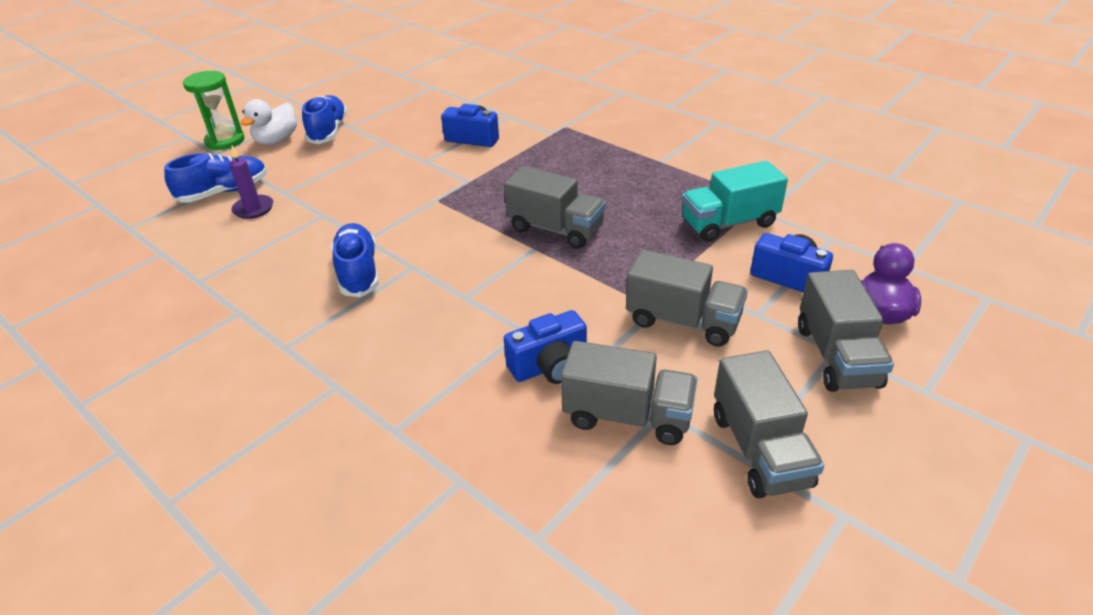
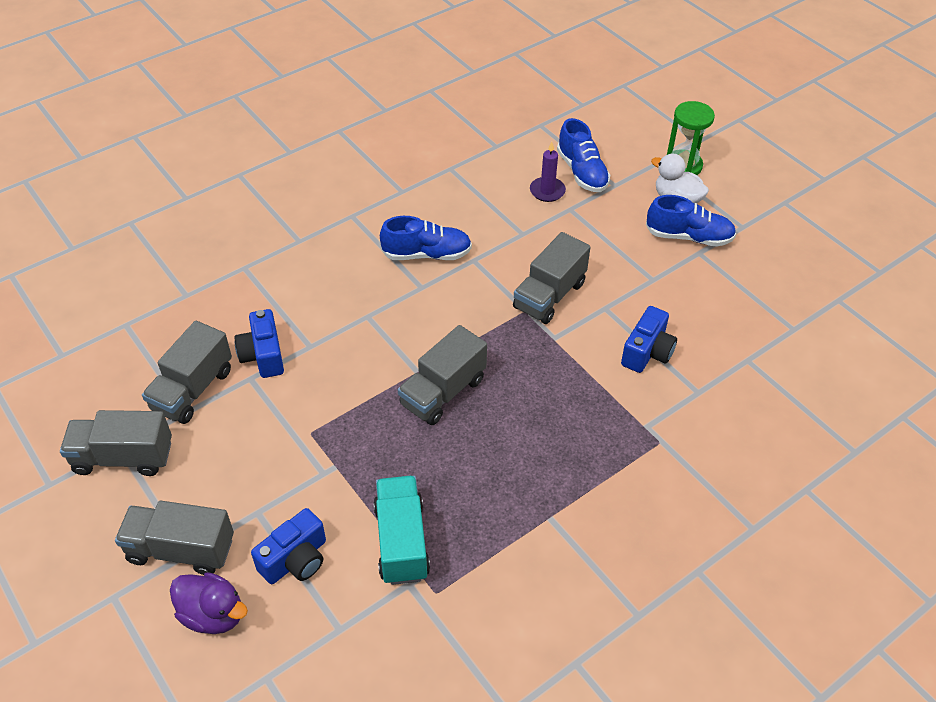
camera: 100 degrees right, 10 degrees up
grey truck [626,250,748,347] -> grey truck moved to [513,232,590,324]

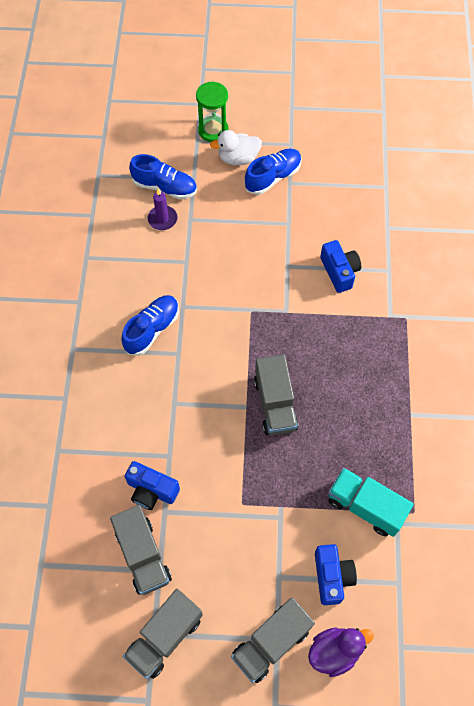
camera: 50 degrees left, 15 degrees up
grey truck [513,232,590,324] -> none

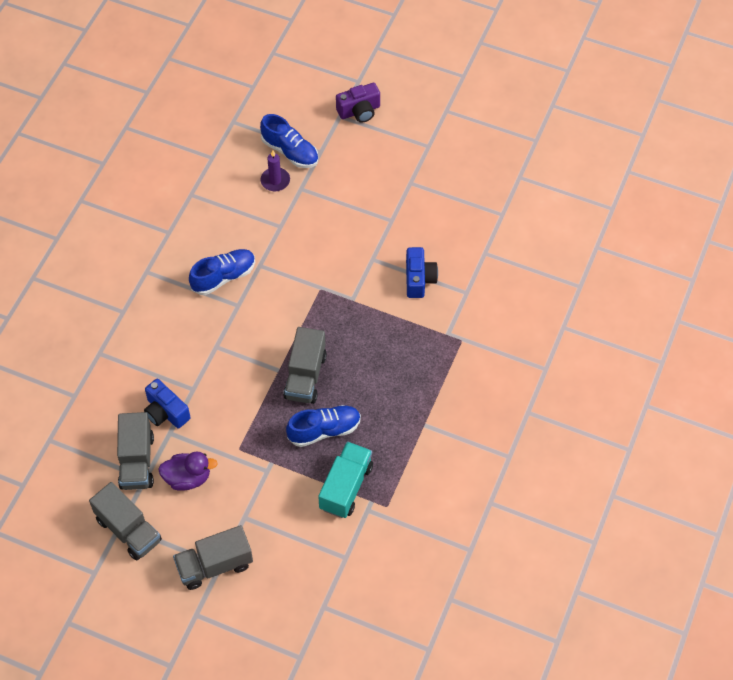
camera: 20 degrees right, 5 degrees down
grey truck [123,589,203,679] -> grey truck turned 105 degrees counterclockwise [89,482,162,561]
green hourglass [196,81,229,142] -> purple camera [336,83,380,123]
white duck [210,130,262,165] -> none
blue shoe [244,149,302,195] -> blue shoe moved to [286,405,361,447]
purple duck [308,627,374,677] -> purple duck moved to [158,452,218,491]
blue camera [315,544,357,605] -> none
turquoise truck [328,468,414,537] -> turquoise truck turned 60 degrees clockwise [318,441,373,518]

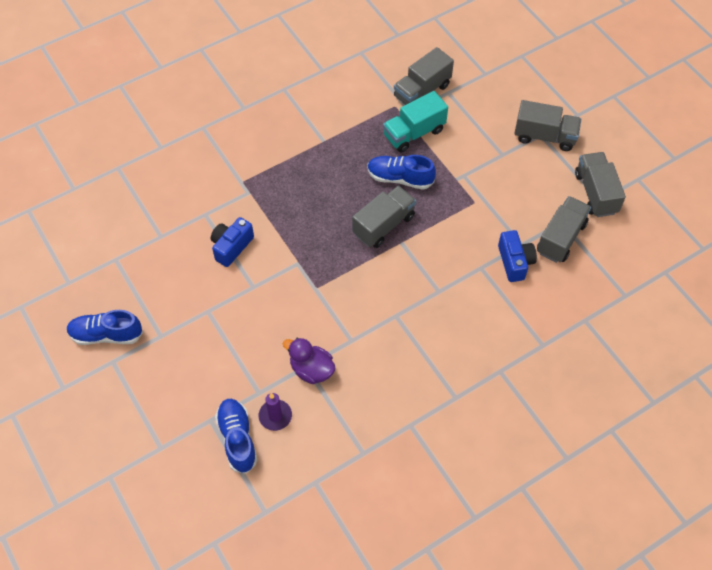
camera: 145 degrees left, 0 degrees up
purple duck [158,452,218,491] -> purple duck moved to [283,338,336,384]
blue shoe [189,249,255,295] -> blue shoe moved to [67,310,143,345]
purple camera [336,83,380,123] -> none
none -> grey truck [394,47,454,105]

